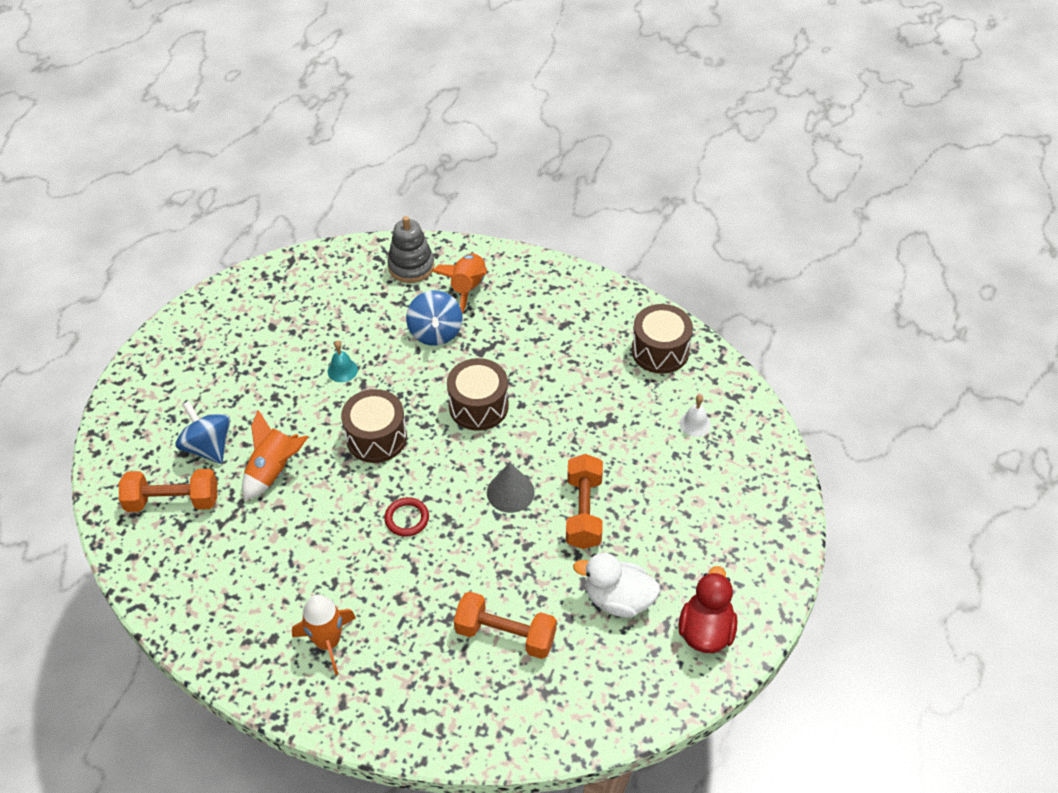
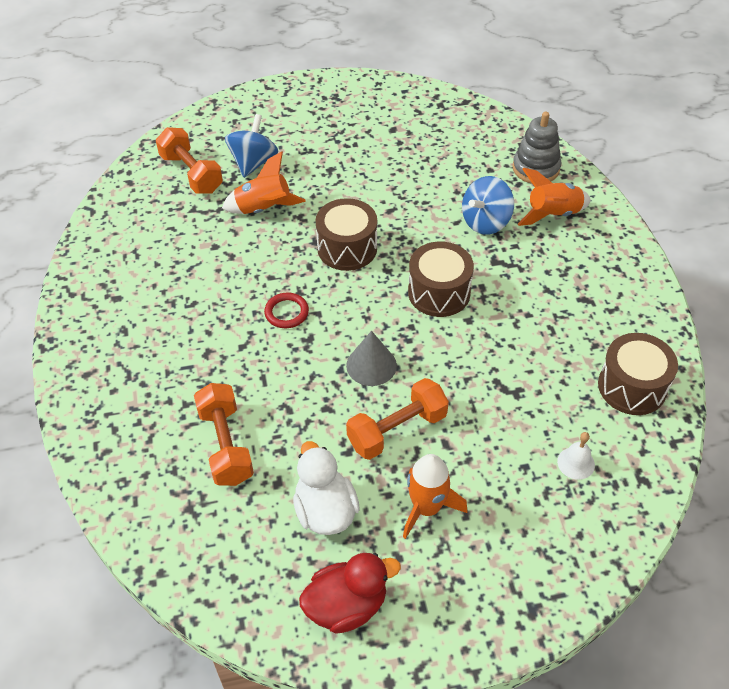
camera: 55 degrees right, 0 degrees up
orange rocket [292,595,356,675] -> orange rocket moved to [403,454,467,539]
turquoise bell [328,340,358,382] -> none

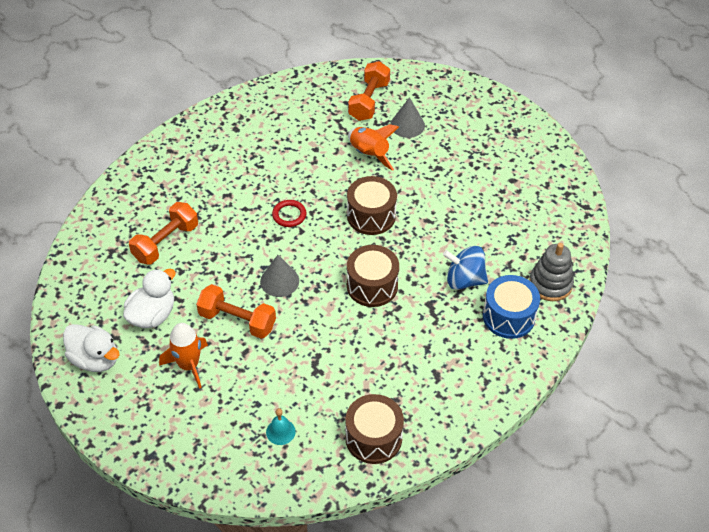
camera: 55 degrees right, 0 degrees up
blue spinning top [225,114,278,178] -> grey cone [390,97,425,138]
red duck [299,553,401,634] -> white duck [63,324,120,372]
orange rocket [517,168,591,226] -> blue drum [483,275,540,339]
white bell [557,432,595,480] -> turquoise bell [266,408,296,445]

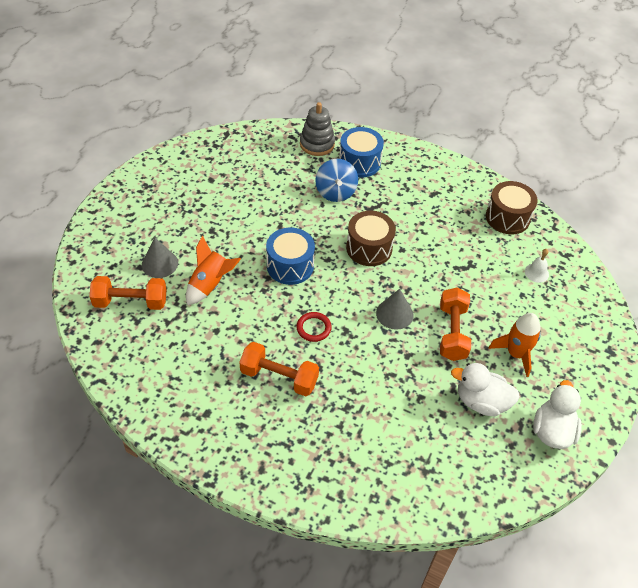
camera: 110 degrees left, 0 degrees up
orange dumbbell [129,202,198,265] -> orange dumbbell moved to [239,342,319,396]
turquoise bell [266,408,296,445] -> white bell [525,249,549,283]
brown drum [347,176,397,235] -> blue drum [266,228,315,285]

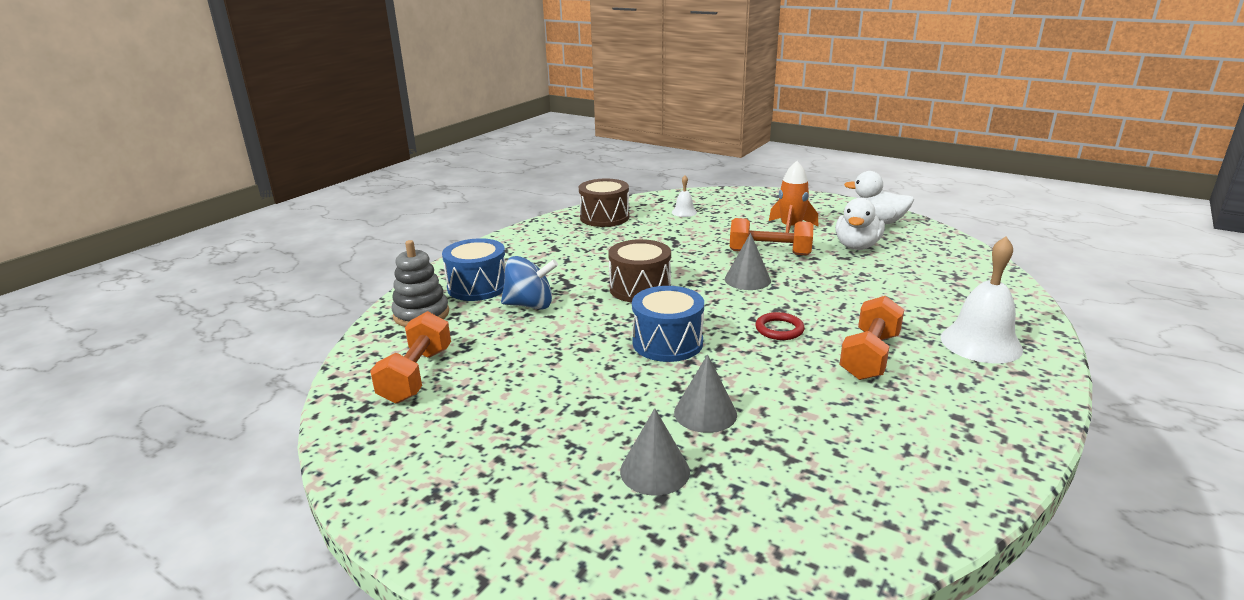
camera: 80 degrees left, 25 degrees down
orange dumbbell [90,276,167,310] -> orange dumbbell moved to [370,311,451,404]
orange rocket [186,235,241,305] -> grey cone [674,354,737,433]
none -> white bell [941,236,1023,364]

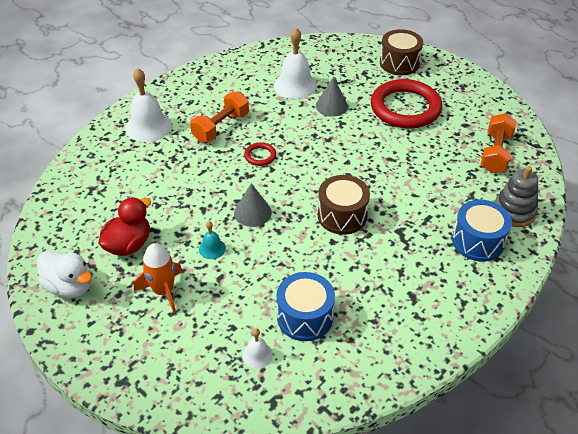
camera: 170 degrees left, 20 degrees up
blue spinning top [501,256,558,310] -> none
brown drum [579,179,629,227] -> brown drum moved to [380,29,423,75]
grey cone [620,408,690,496] -> none
blue drum [632,286,704,362] -> blue drum moved to [277,272,335,341]
orange dumbbell [730,218,814,255] -> turquoise bell [199,221,226,259]
white duck [835,198,885,250] -> red duck [98,197,151,256]
none -> white bell [274,28,317,99]
none -> red ring [371,79,442,129]

